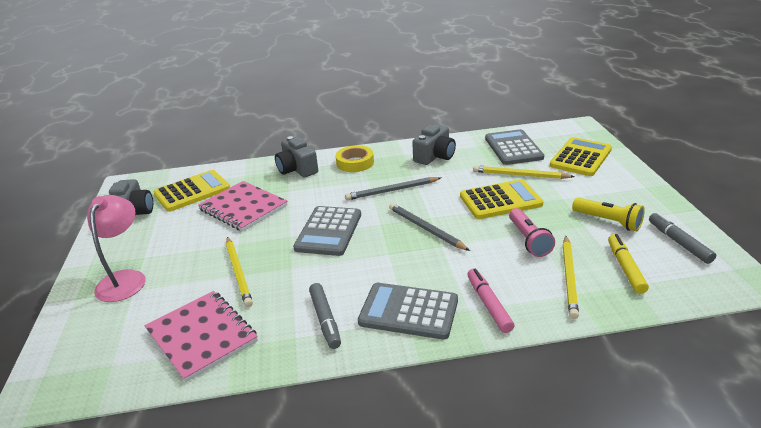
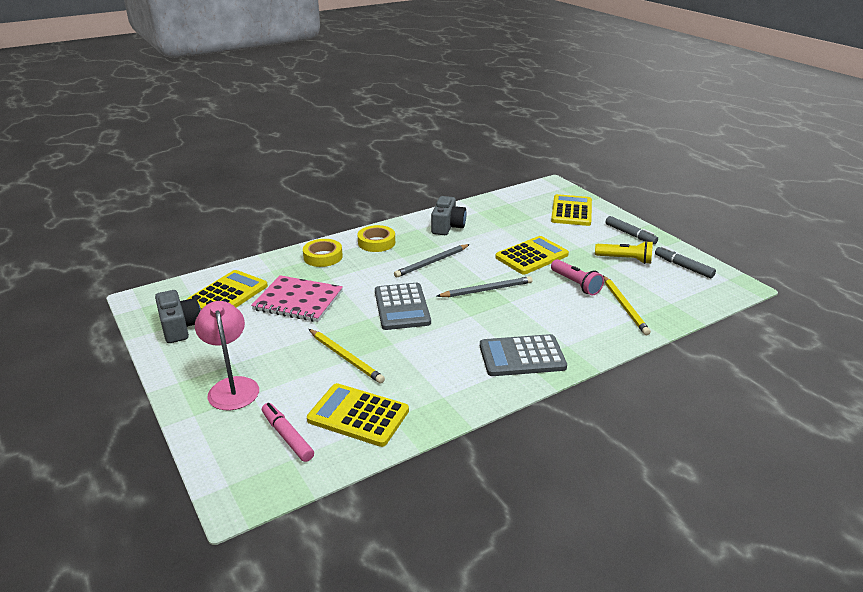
camera: 25 degrees left, 0 degrees up
pink notebook [145,291,258,382] -> yellow calculator [307,383,409,447]
grey camera [275,136,318,177] -> yellow tape [303,239,343,267]
grey marker [309,283,341,349] -> grey marker moved to [606,216,658,244]
grey pencil [389,203,470,251] -> grey pencil turned 135 degrees clockwise [437,276,533,297]
pink marker [467,269,514,333] -> pink marker moved to [262,403,314,462]
yellow pencil [473,165,575,179] -> none
grey calculator [485,129,544,165] -> none
yellow marker [608,234,649,294] -> none

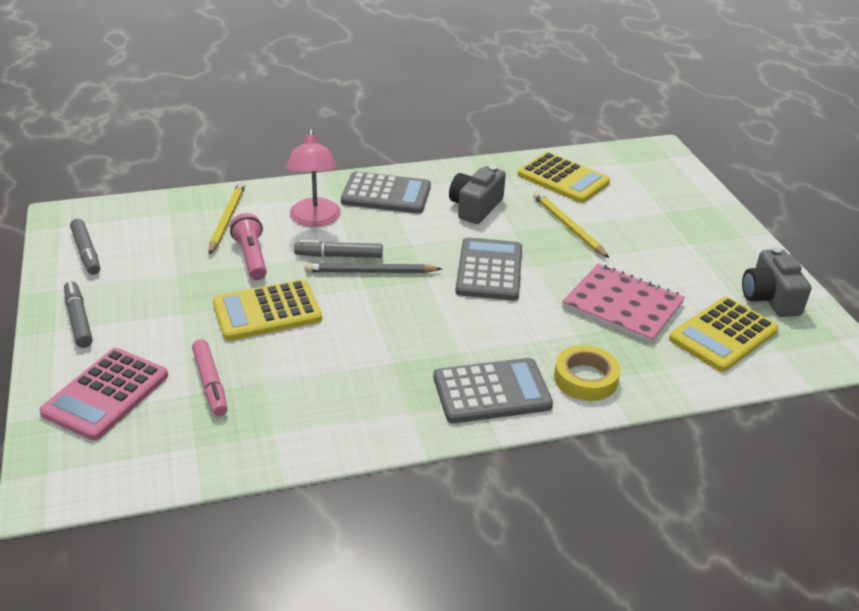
camera: 165 degrees left, 5 degrees up
pink lamp [195,301,259,410] -> pink lamp moved to [286,129,341,227]
pink marker [262,403,314,462] -> pink marker moved to [192,339,228,416]
yellow tape [357,225,395,252] -> grey calculator [433,358,553,423]
grey pencil [394,244,470,278] -> none
grey camera [431,196,466,235] -> grey camera moved to [449,165,506,224]
yellow calculator [551,194,592,226] -> pink calculator [39,348,168,441]
yellow flashlight [595,241,653,264] -> none
none -> grey marker [294,240,383,258]

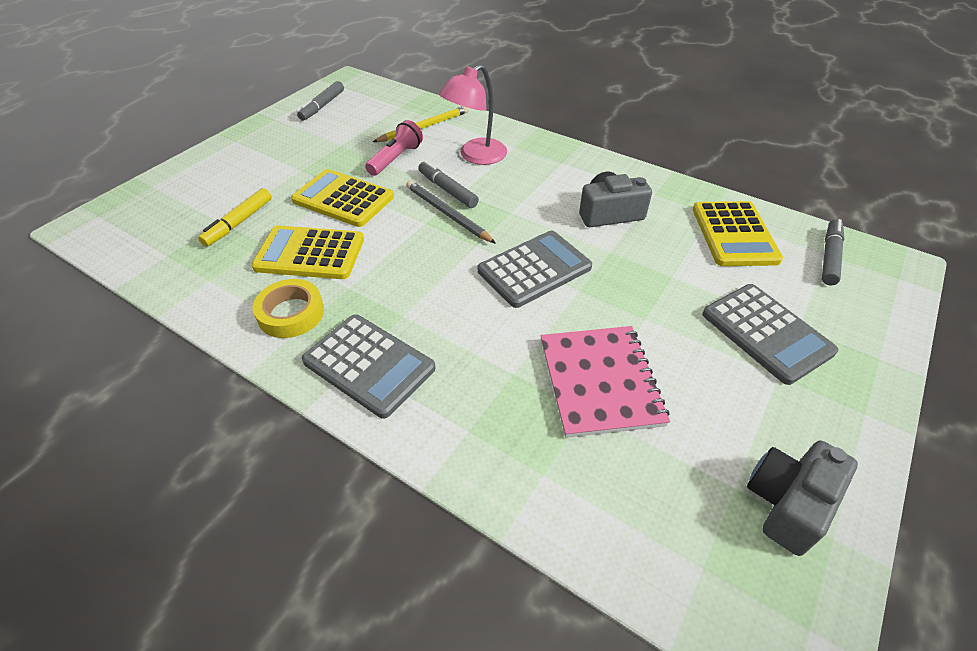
camera: 50 degrees right, 10 degrees up
pink calculator [39,348,168,441] -> none
grey marker [64,281,93,348] -> grey marker moved to [822,219,844,285]
pink marker [192,339,228,416] -> yellow marker [198,188,272,247]
grey calculator [341,172,431,214] -> grey calculator moved to [702,284,838,385]
yellow pencil [533,191,609,258] -> none
yellow tape [554,345,621,401] -> yellow tape moved to [253,279,324,338]
yellow calculator [669,297,779,372] -> yellow calculator moved to [251,225,364,279]

